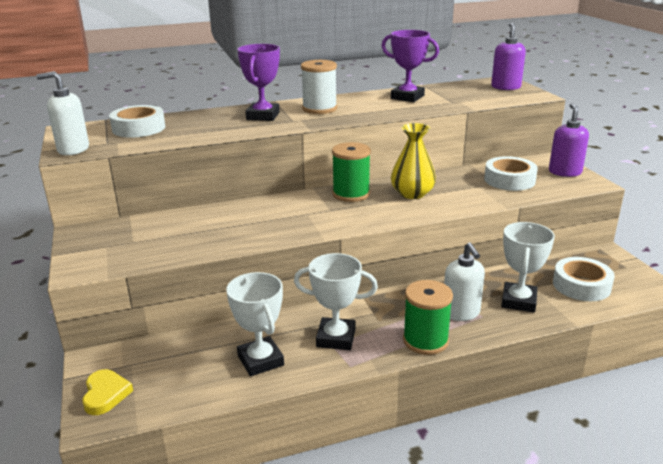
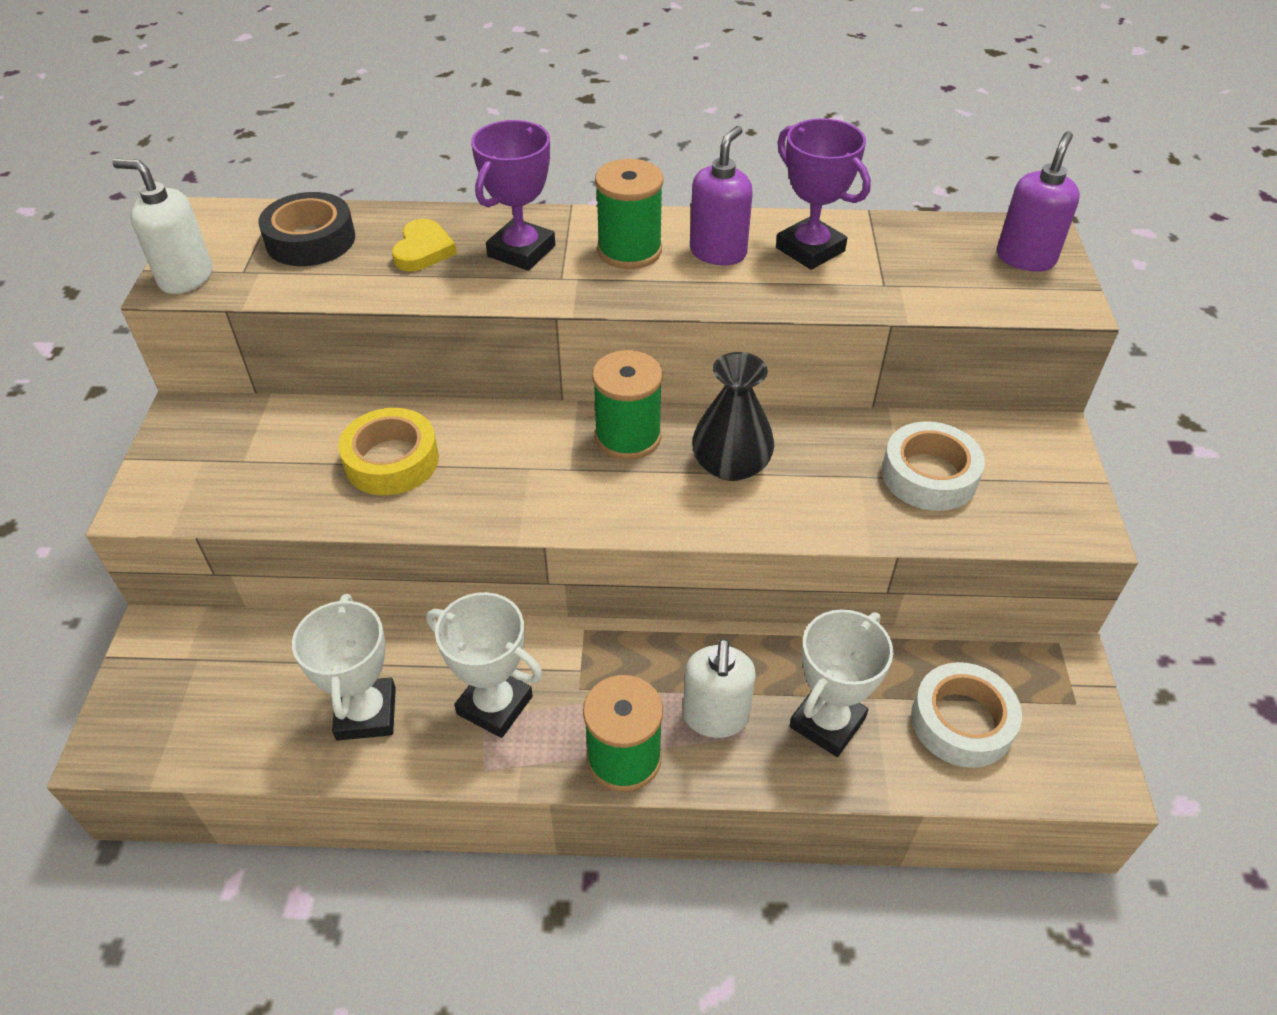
camera: 20 degrees right, 20 degrees up
yellow heart [82,369,133,415] -> yellow heart moved to [392,219,457,271]
white tape [109,105,165,137] -> black tape [258,192,355,266]
white spool [301,60,337,114] -> green spool [595,159,664,269]
yellow vase [391,123,436,199] -> black vase [692,352,774,481]
purple soap dispenser [549,103,589,177] -> purple soap dispenser moved to [690,126,753,265]
none -> yellow tape [338,408,439,495]

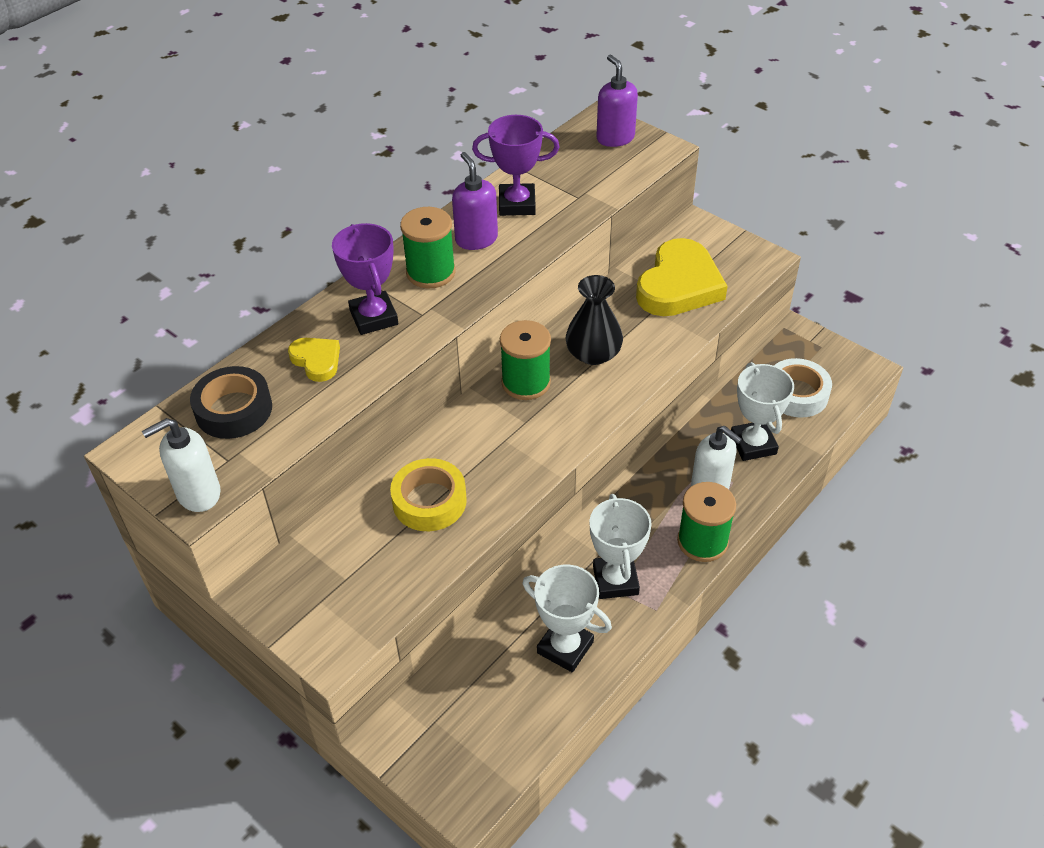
camera: 50 degrees left, 0 degrees up
white trophy [426,592,543,738] -> white trophy turned 75 degrees counterclockwise [590,494,652,599]
white tape [882,421,985,511] -> yellow heart [636,238,728,316]

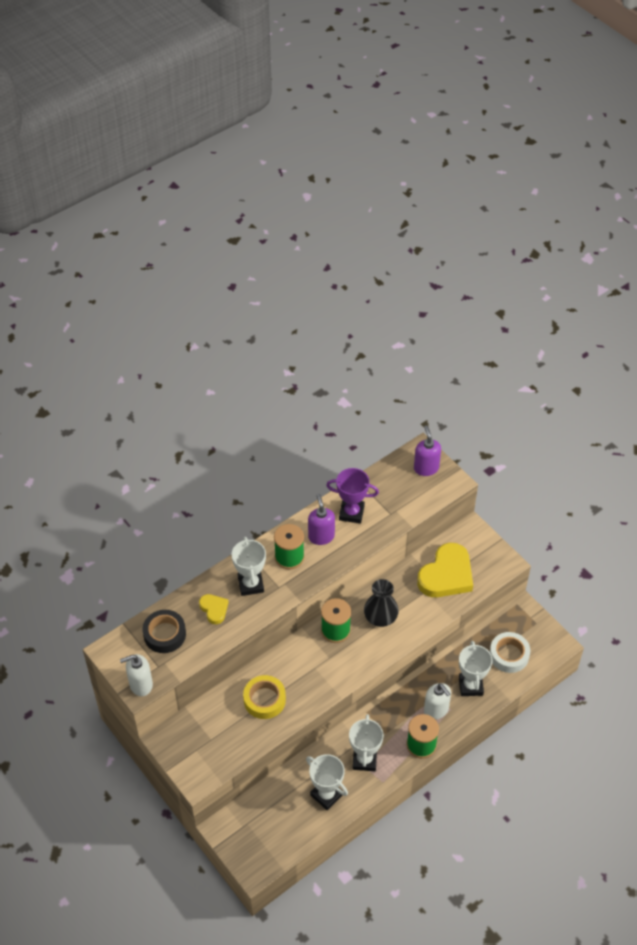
camera: 10 degrees right, 5 degrees up
purple trophy [332,223,398,335] -> white trophy [232,537,266,596]

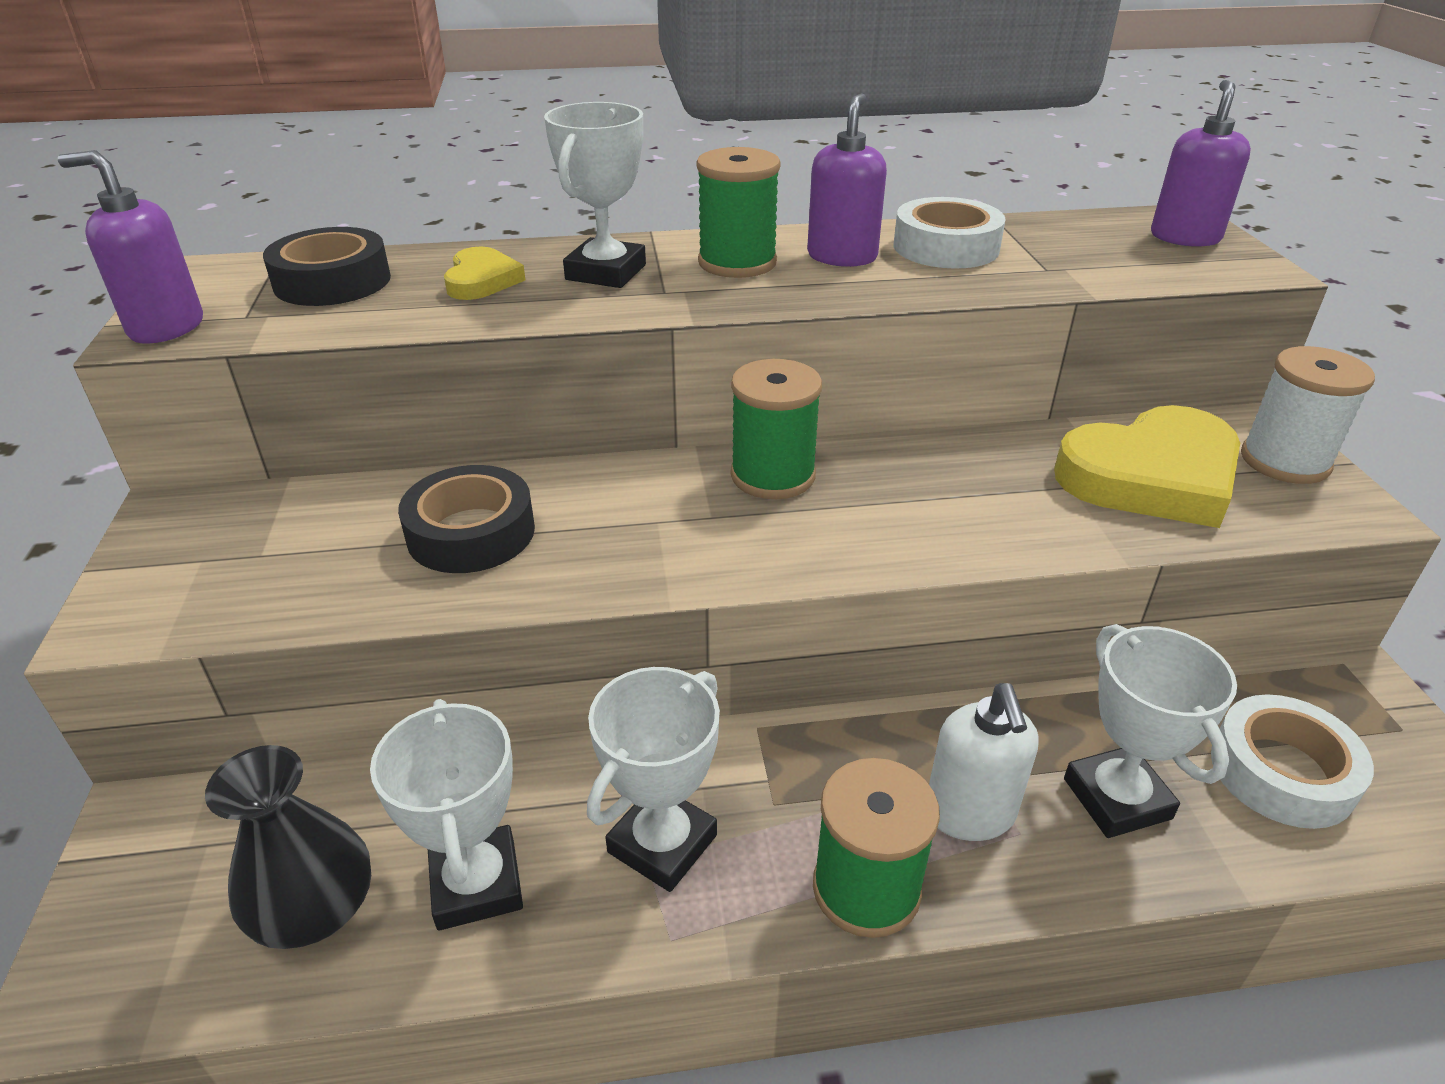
camera: 30 degrees right, 15 degrees down
white soap dispenser [120,654,153,696] -> purple soap dispenser [58,150,203,344]
yellow tape [243,675,286,719] -> black tape [398,465,535,573]
purple trophy [326,468,379,524] -> white tape [894,197,1006,269]
black vase [364,579,399,627] -> black vase moved to [205,745,371,949]
white trophy [459,641,493,696] -> white trophy turned 45 degrees counterclockwise [1064,624,1237,838]
none -> white spool [1241,346,1375,484]

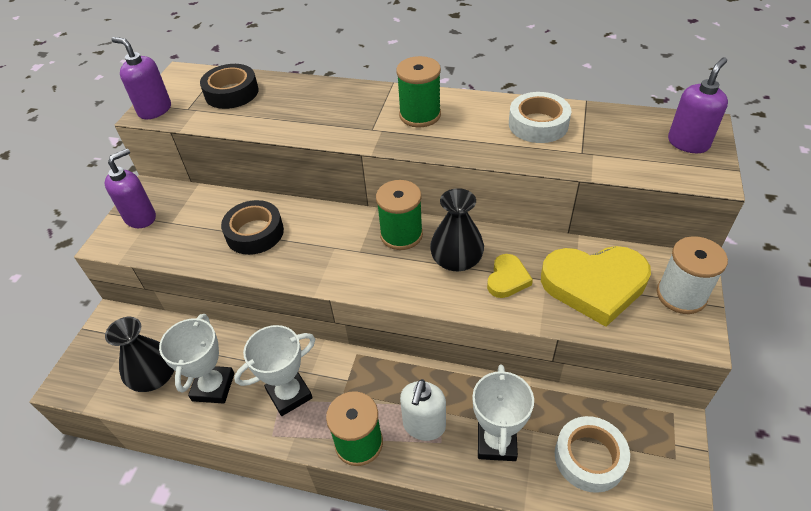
camera: 25 degrees right, 10 degrees up
yellow heart [444,246,525,300] -> yellow heart moved to [487,254,533,298]
white trophy [544,102,646,288] -> none
purple soap dispenser [807,93,887,267] -> purple soap dispenser moved to [104,148,156,228]
none -> black vase [430,188,484,271]

